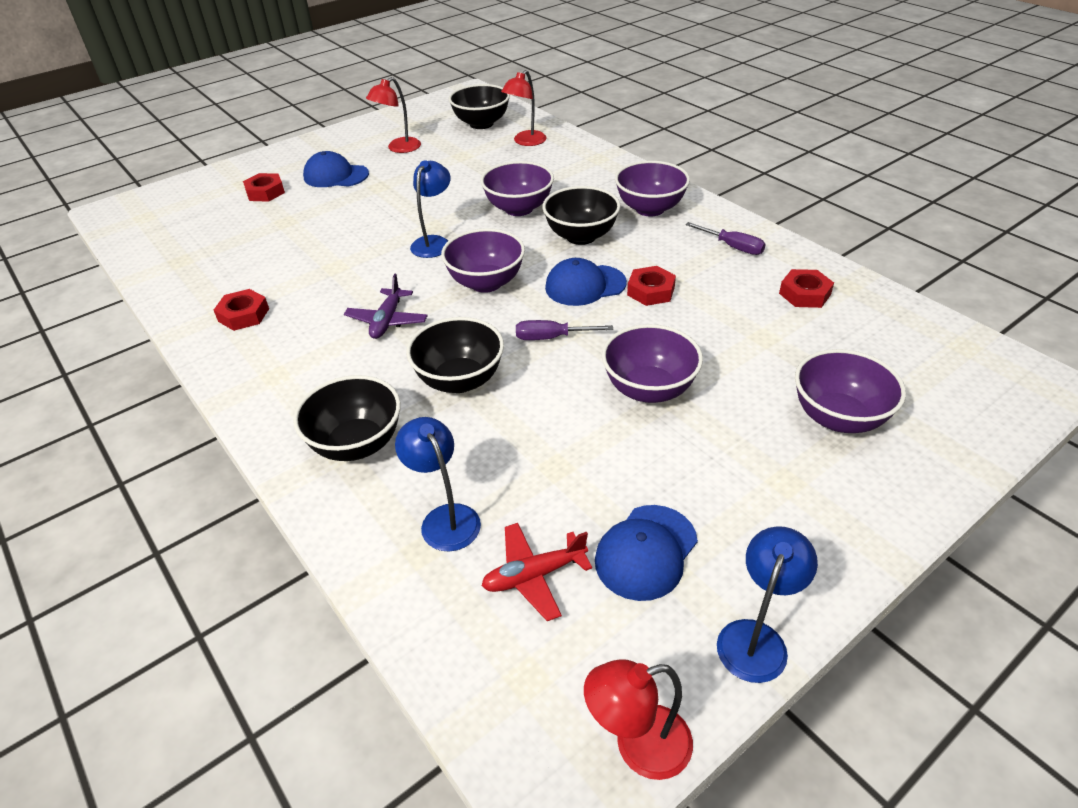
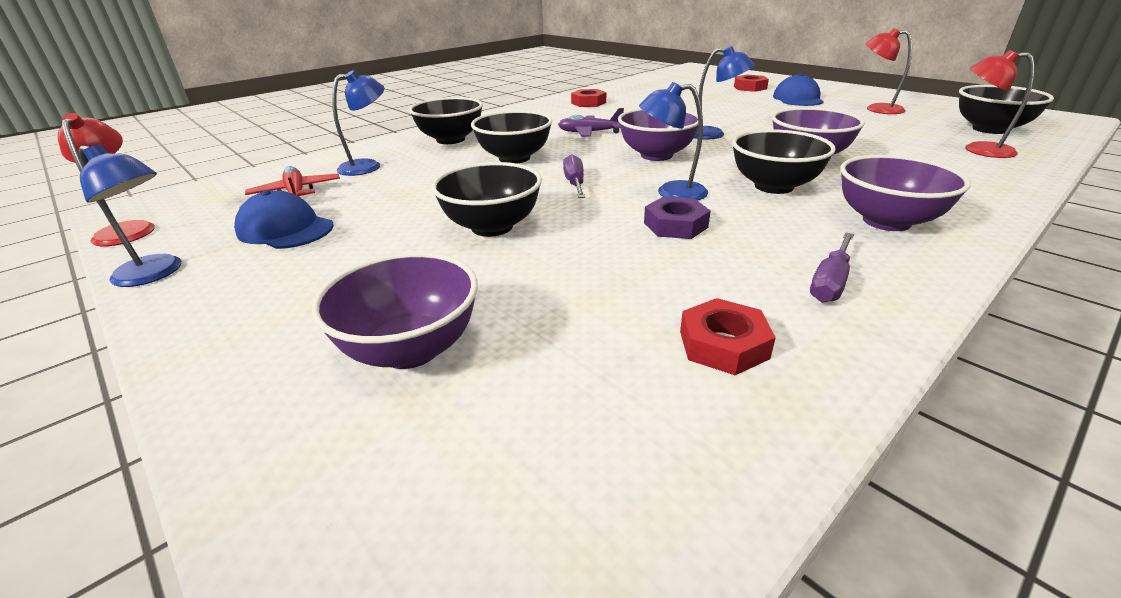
camera: 85 degrees right, 10 degrees down
blue cap [545,258,627,306] -> blue lamp [639,82,708,201]
purple bowl [602,324,703,403] -> black bowl [432,162,542,237]
red nut [627,266,676,306] -> purple nut [644,197,711,239]

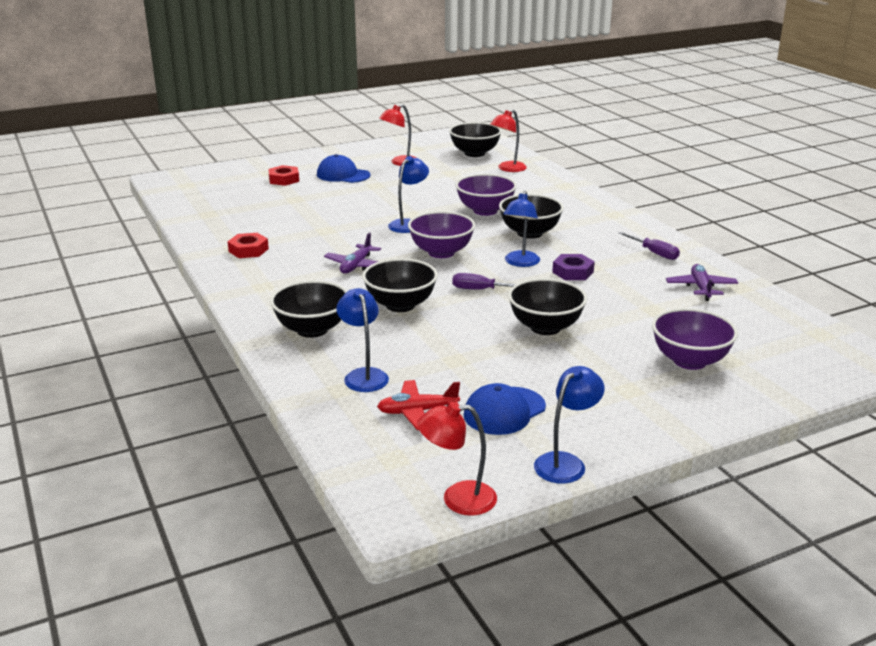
camera: 75 degrees left, 5 degrees down
red nut [680,298,776,375] -> purple plane [666,264,738,301]
purple bowl [840,155,971,231] -> none

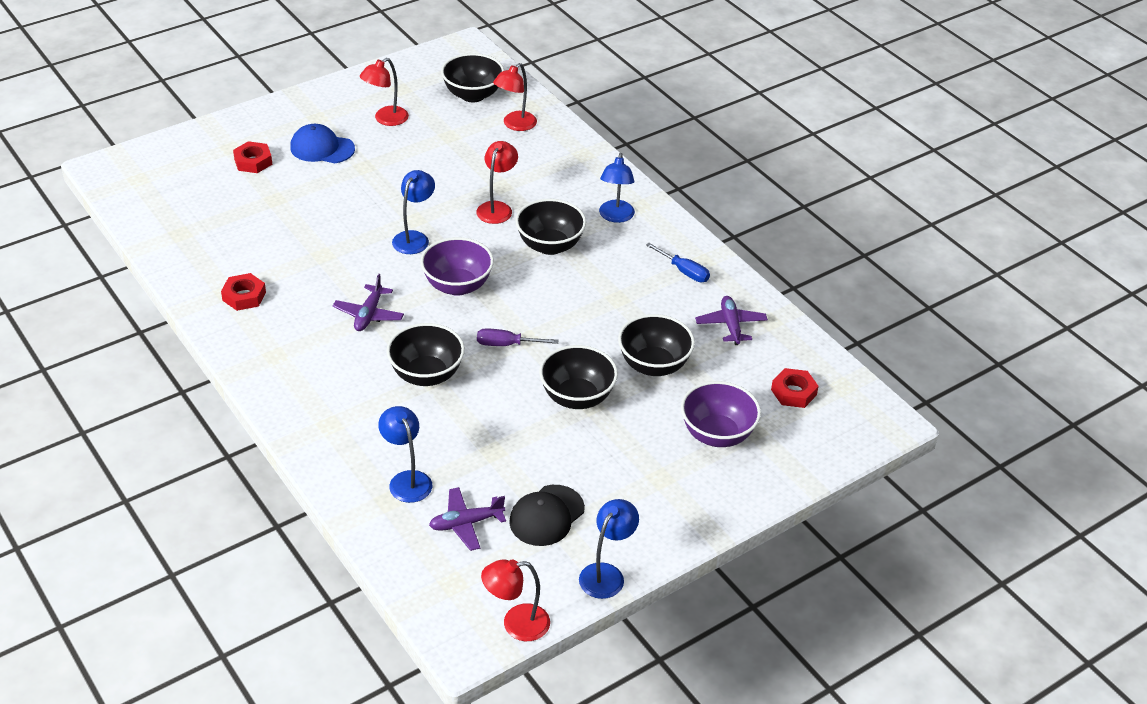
camera: 10 degrees left, 15 degrees up
black bowl [270,280,348,338] -> black bowl moved to [618,314,695,376]
red plane [377,380,460,430] -> purple plane [429,487,506,551]
purple bowl [455,174,517,216] -> red lamp [476,141,518,224]
blue cap [464,383,546,435] -> black cap [509,485,585,546]
blue lamp [503,191,540,267] -> blue lamp moved to [599,153,635,223]
purple nut [552,254,595,280] -> none
purple screwdriver [619,232,680,260] -> blue screwdriver [646,243,710,282]
none -> red nut [771,368,819,408]

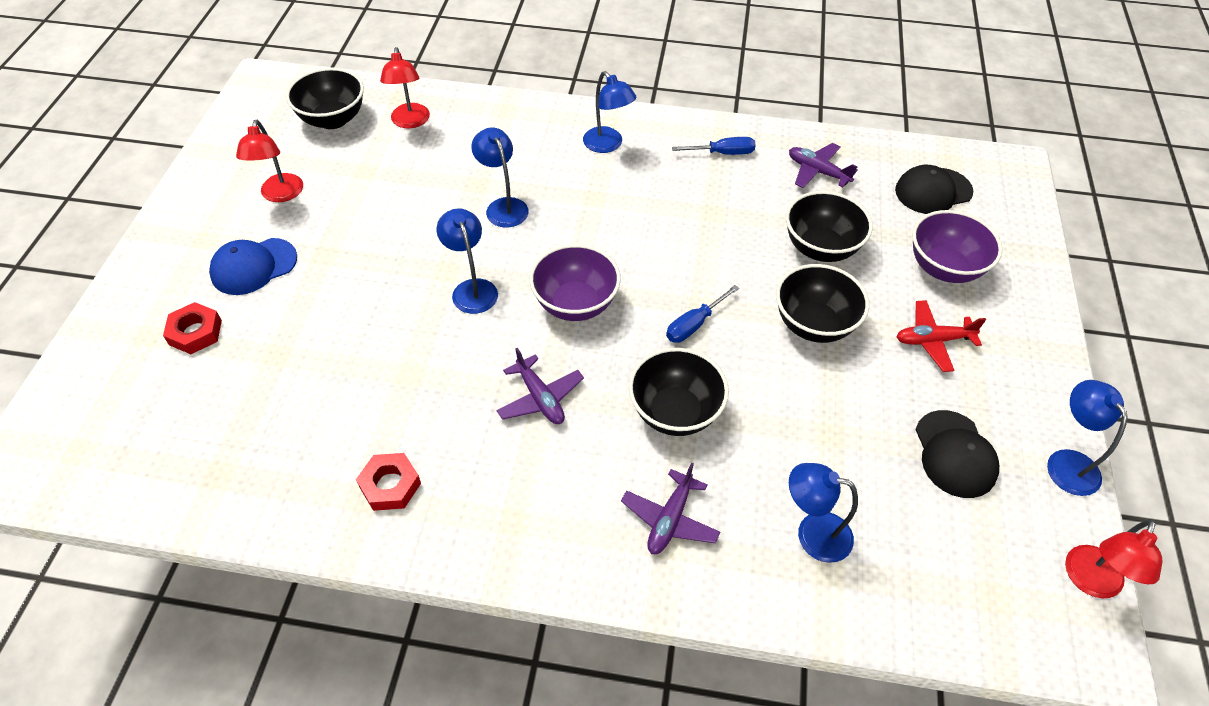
camera: 45 degrees left, 10 degrees up
purple plane [429,487,506,551] -> purple plane moved to [621,463,720,554]
red lamp [476,141,518,224] -> blue lamp [471,128,529,228]
purple screwdriver [477,328,559,346] -> blue screwdriver [666,285,739,343]
black bowl [515,199,586,255] -> none
red nut [771,368,819,408] -> black cap [895,165,973,214]
none -> red plane [897,300,986,372]

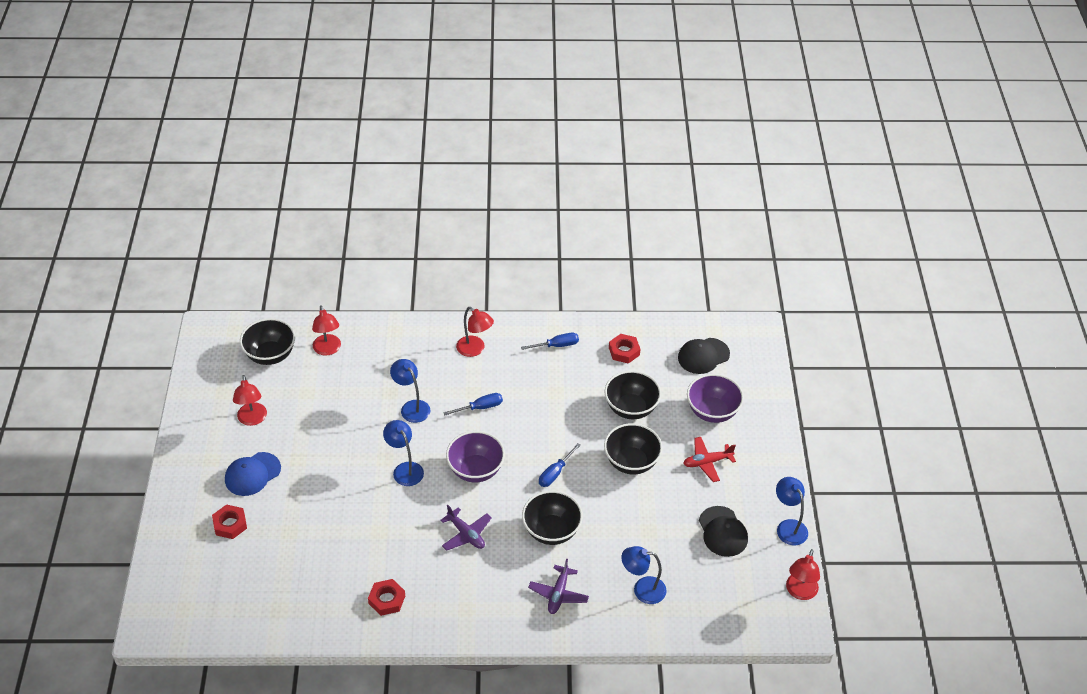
camera: 10 degrees left, 5 degrees down
blue lamp [583,71,637,153] -> red lamp [456,307,494,357]
purple plane [789,143,858,188] -> red nut [609,334,640,364]
none -> blue screwdriver [443,393,503,416]

